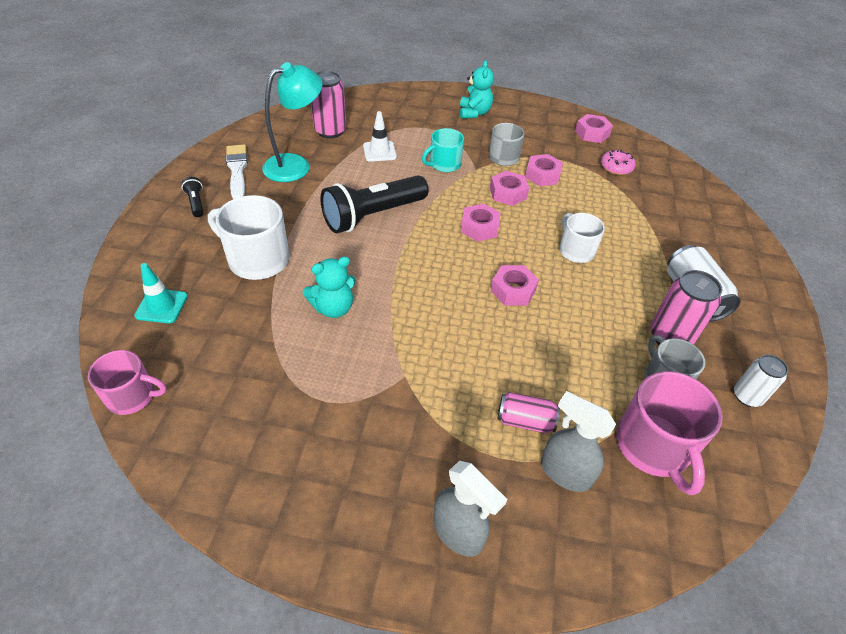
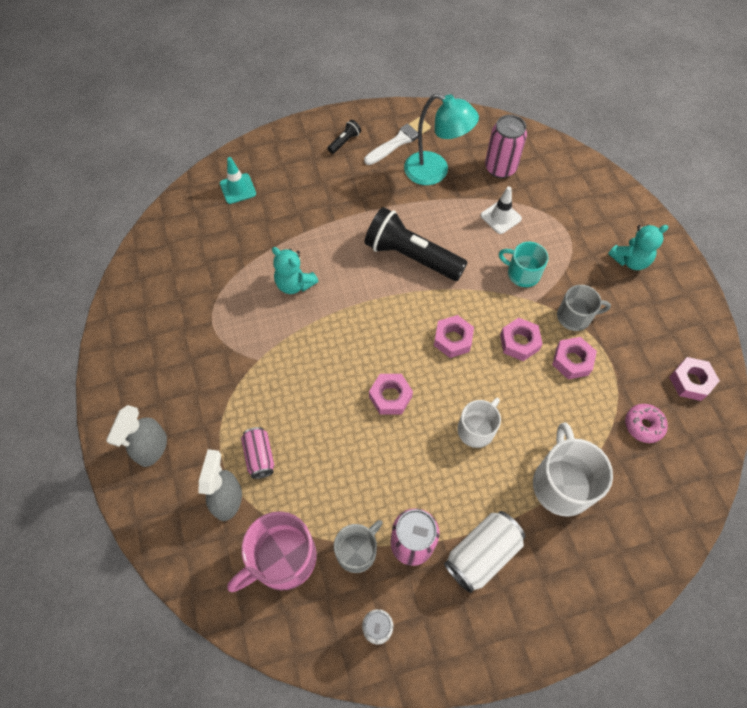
camera: 65 degrees right, 15 degrees up
pink mug [88,350,167,415] -> none
white mug [208,195,290,280] -> white mug moved to [533,423,613,517]

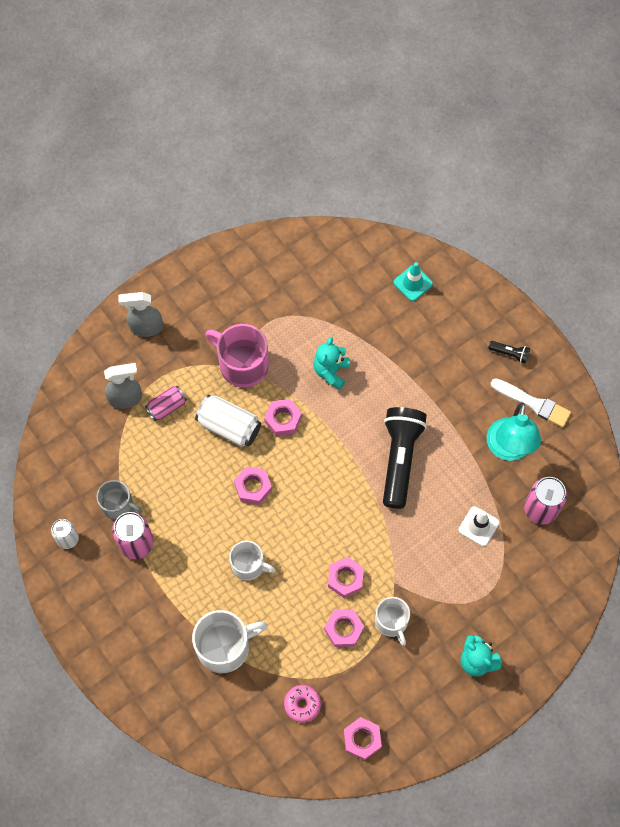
camera: 70 degrees right, 5 degrees up
pink mug [227,511,317,592] -> pink mug moved to [206,324,269,387]
pink nut [434,315,474,358] -> pink nut moved to [264,399,302,436]
white can [444,511,525,593] -> white can moved to [195,395,261,447]
turquoise mug [499,242,548,287] -> none
grey mug [557,285,611,331] -> white mug [375,597,410,646]

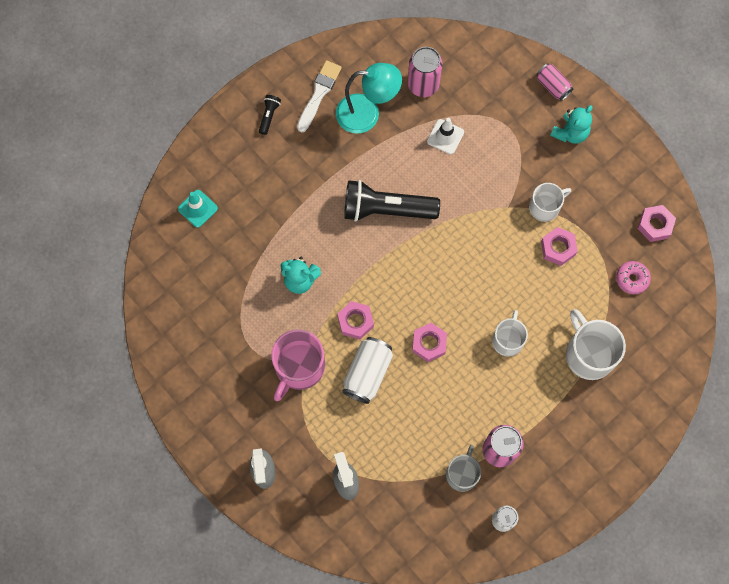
camera: 95 degrees left, 5 degrees up
pink can [145,386,187,421] -> pink can moved to [536,63,574,101]
pink nut [328,557,364,598] -> none

